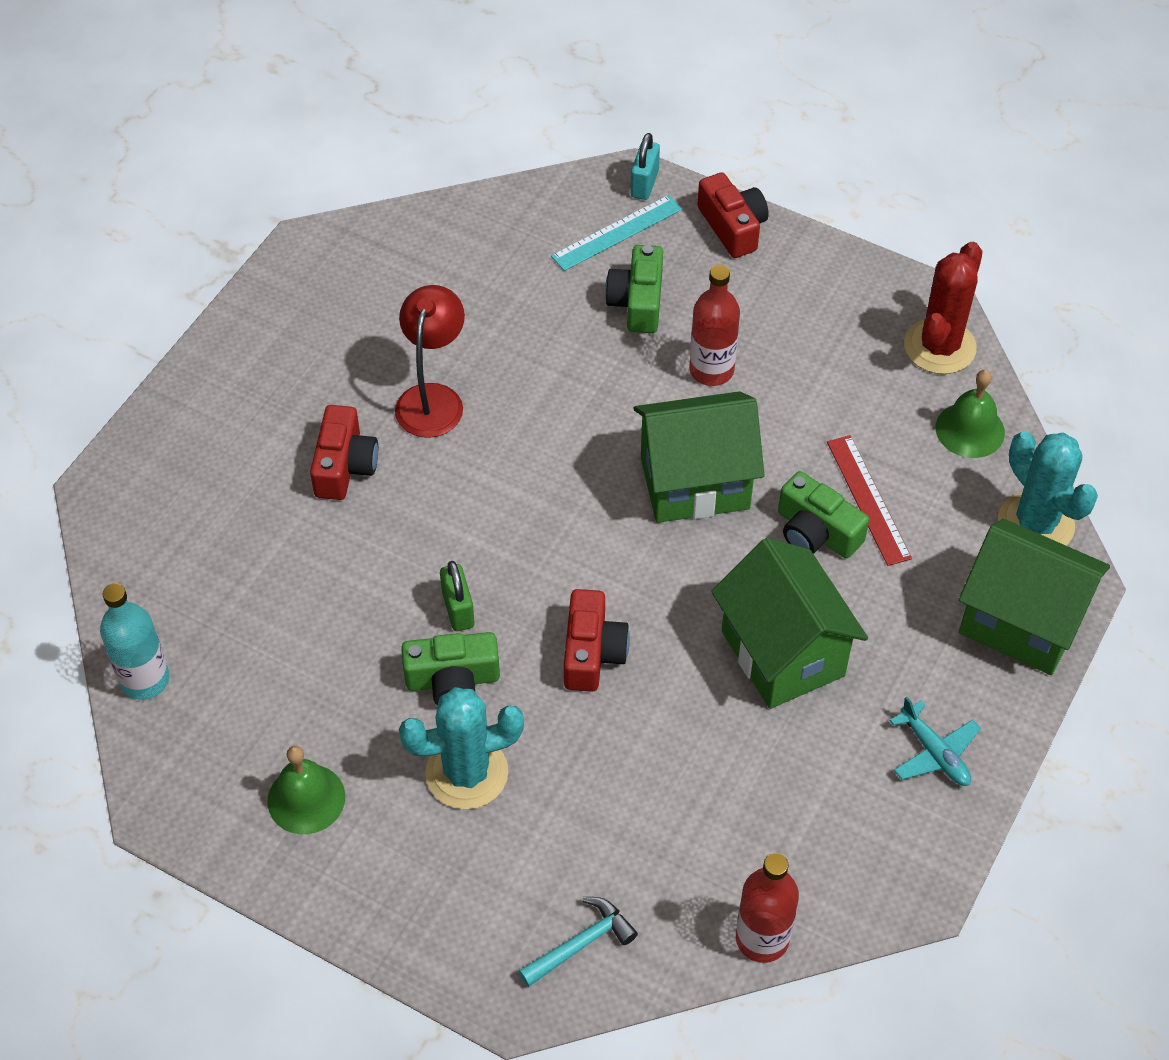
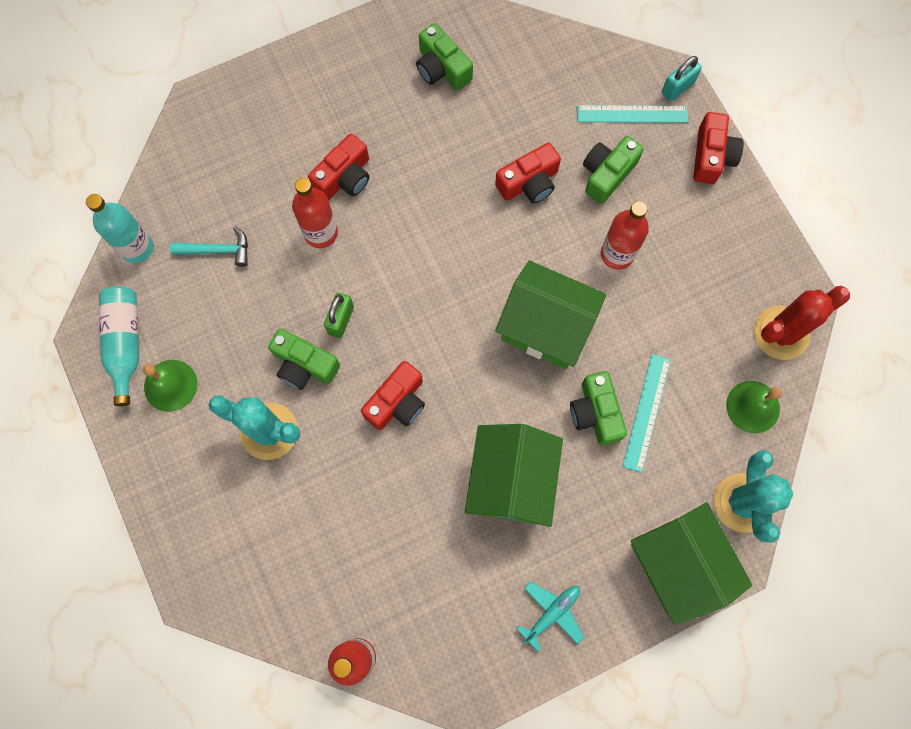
camera: 35 degrees right, 20 degrees up
red lamp [395,285,465,438] -> none
turquoise hammer [518,897,638,987] -> turquoise hammer moved to [170,227,248,267]
red ruler [827,435,912,566] -> turquoise ruler [622,354,671,473]
turquoise plane [890,696,981,786] -> turquoise plane turned 135 degrees counterclockwise [517,581,584,651]
none -> turquoise bottle [99,286,139,406]
none -> red bottle [292,178,338,248]
none -> green camera [416,23,473,91]
none -> red camera [495,142,561,203]

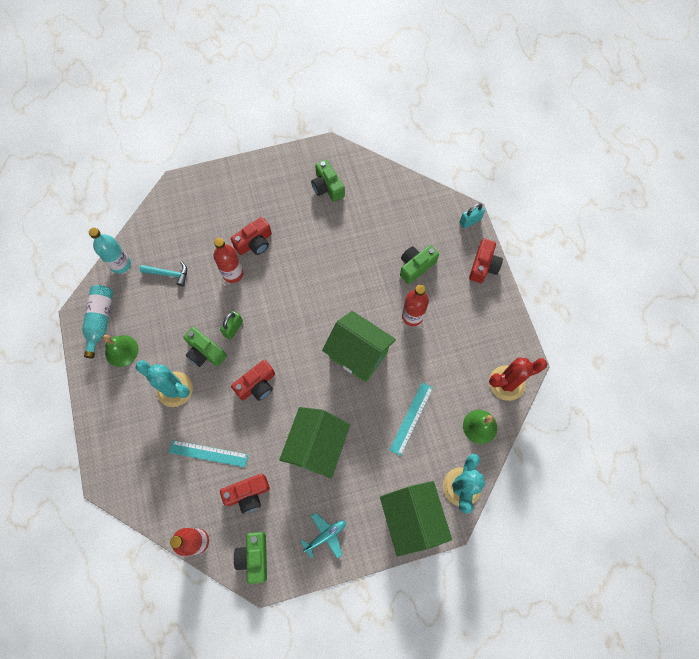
camera: 10 degrees right, 5 degrees down
red camera [495,142,561,203] -> red camera moved to [220,474,270,513]
green camera [570,371,627,446] -> green camera moved to [234,532,267,584]
turquoise ruler [577,105,688,123] -> turquoise ruler moved to [169,440,248,467]

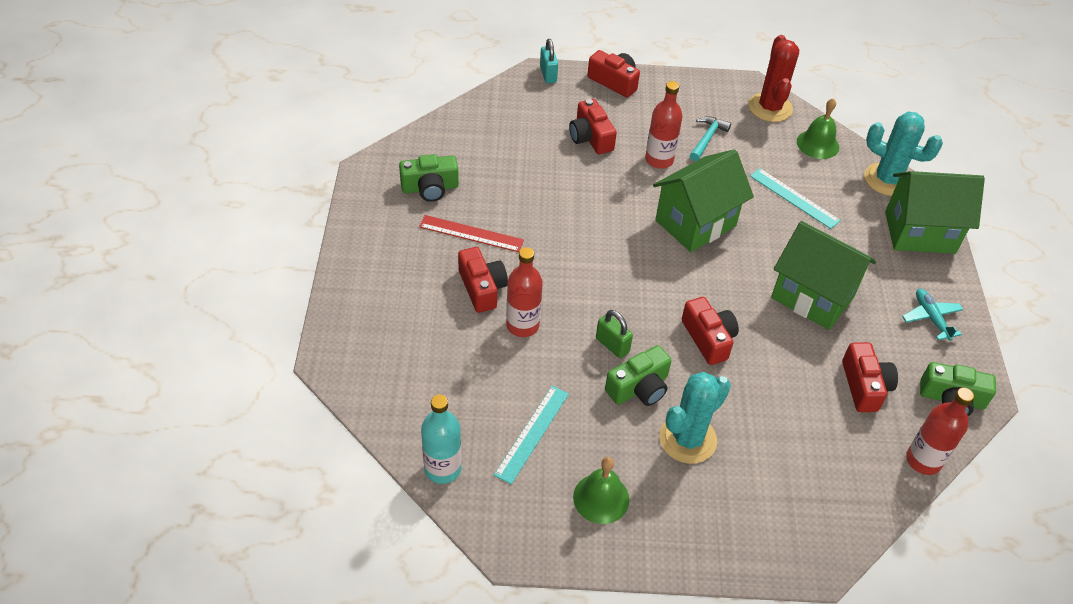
camera: 75 degrees left, 20 degrees down
turquoise bottle [82,285,113,359] -> none
turquoise hammer [140,261,187,286] -> turquoise hammer moved to [690,116,731,161]
turquoise ruler [169,440,248,467] -> turquoise ruler moved to [494,386,569,484]
green camera [400,245,439,284] -> red camera [569,99,617,154]
none -> red ruler [419,215,524,252]

